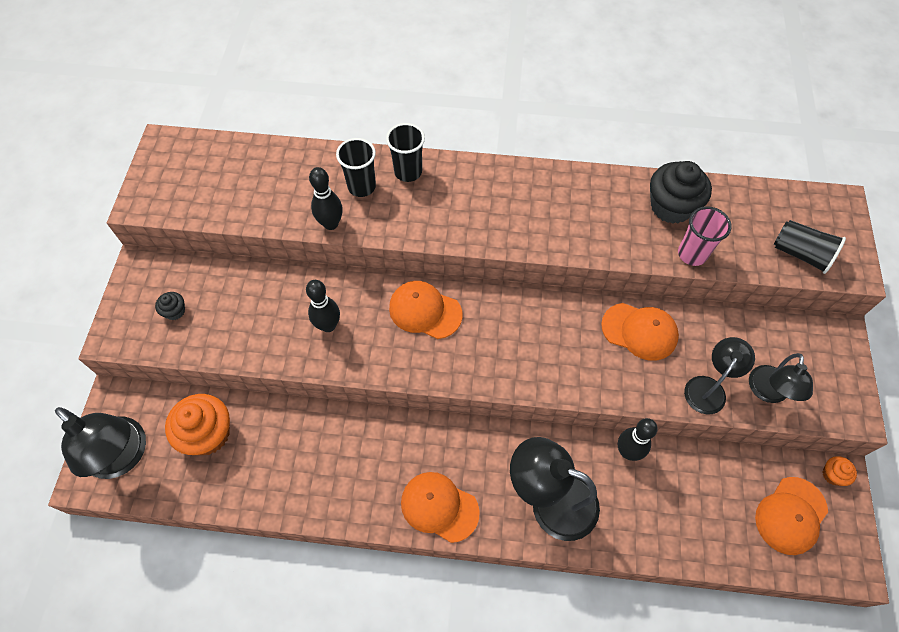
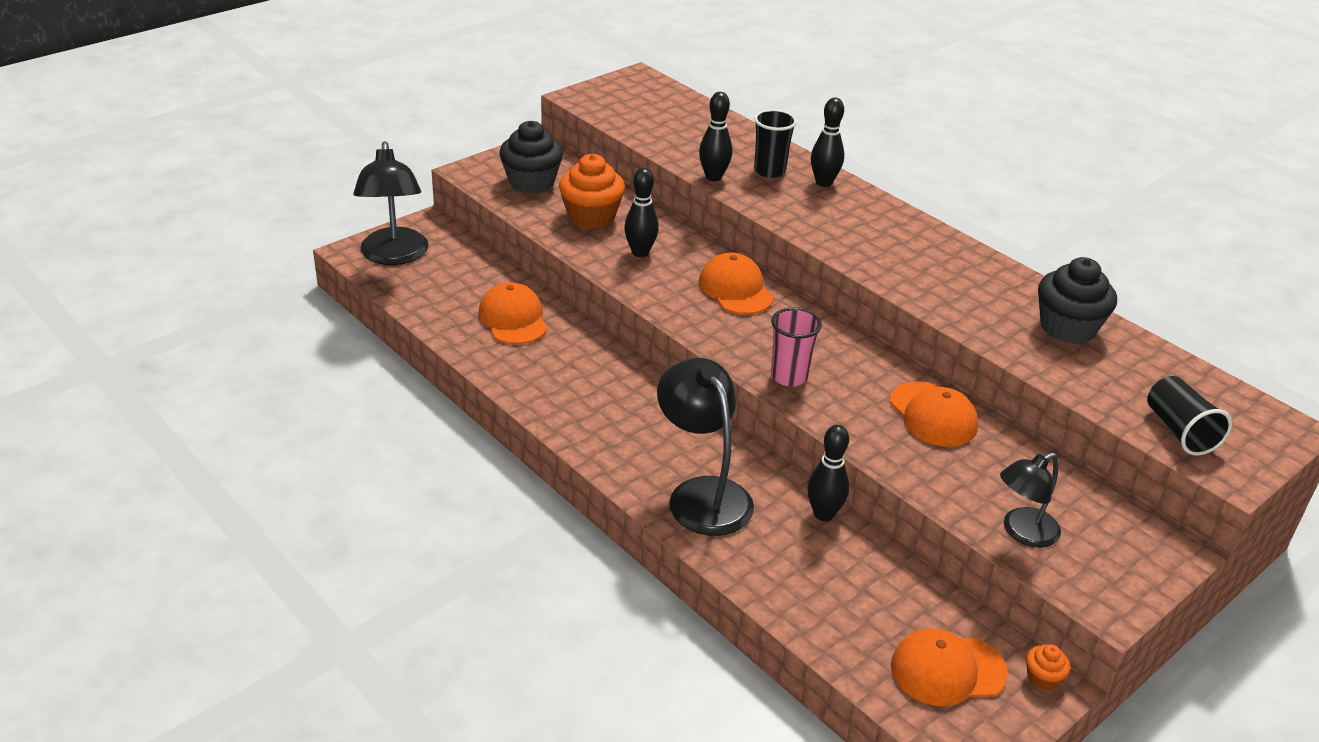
camera: 40 degrees right, 25 degrees down
black cupcake [155,292,185,320] -> black cupcake [499,121,563,194], size x2.13
orange cupcake [165,394,230,455] -> orange cupcake moved to [559,154,625,229]
black cup [386,123,425,182] -> black bowling pin [811,98,844,187]
orange cap [401,472,480,543] -> orange cap moved to [479,282,548,344]
pink cup [678,206,732,266] -> pink cup moved to [771,307,822,387]
black lamp [684,337,755,414] -> none

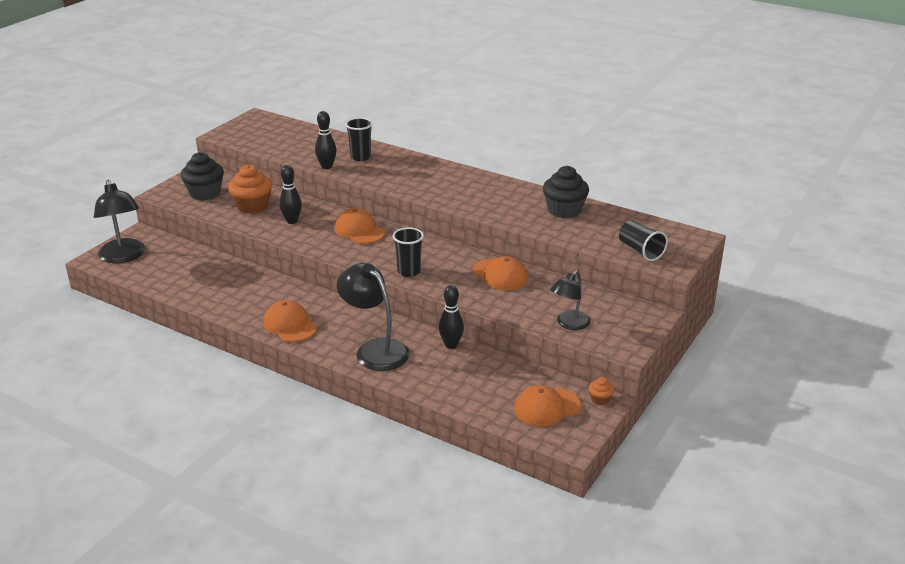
camera: 15 degrees left, 5 degrees down
orange cap [479,282,548,344] -> orange cap moved to [263,300,317,342]
pink cup [771,307,822,387] -> black cup [393,227,424,277]
black bowling pin [811,98,844,187] -> none

